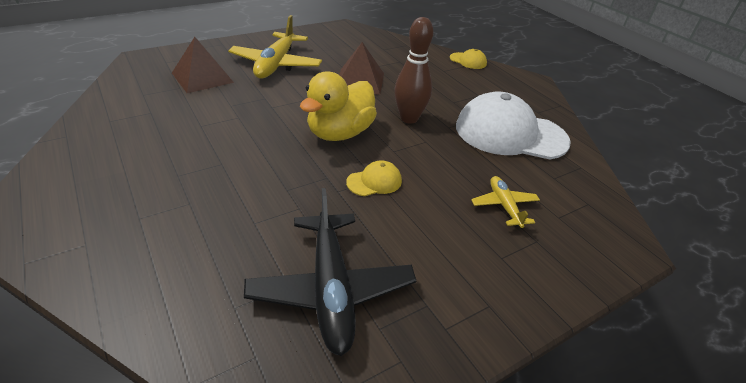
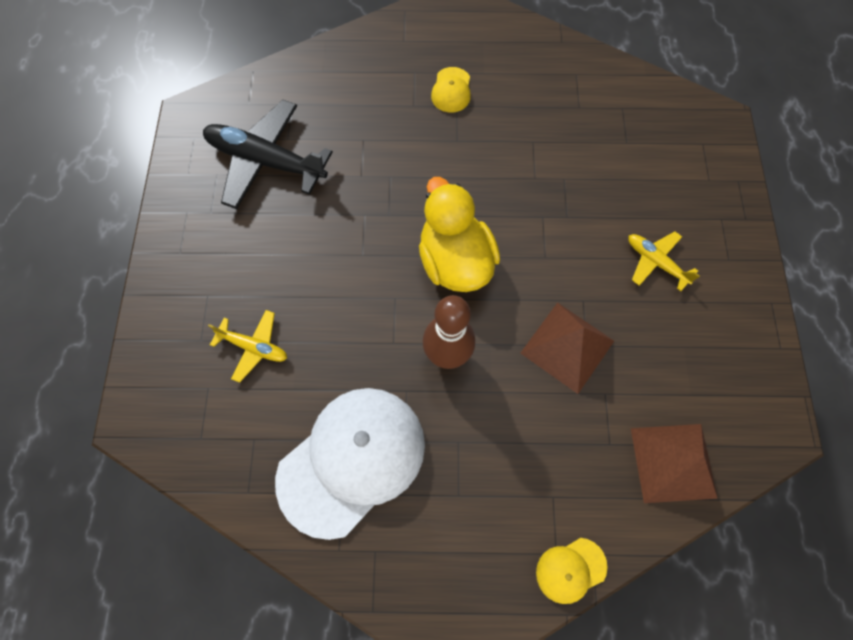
camera: 125 degrees right, 30 degrees up
brown pyramid [172,37,234,93] -> brown pyramid moved to [631,424,718,503]
yellow plane [228,15,322,78] -> yellow plane [628,231,700,291], size x0.53
yellow cap [346,161,402,196] -> yellow cap moved to [431,67,471,113]

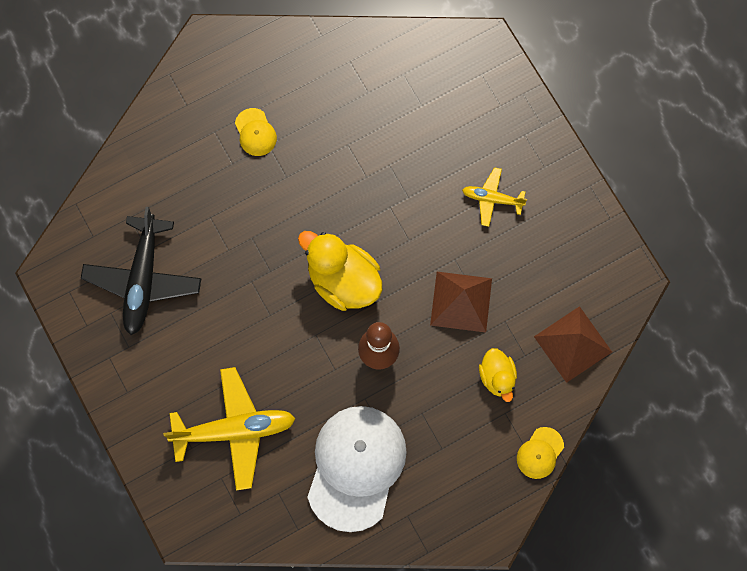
camera: 30 degrees left, 5 degrees up
black plane [203,100,333,209] -> black plane turned 75 degrees counterclockwise [81,207,201,335]
yellow plane [208,310,287,383] -> yellow plane [163,367,296,491], size x1.90
none -> yellow duck [479,348,517,402]

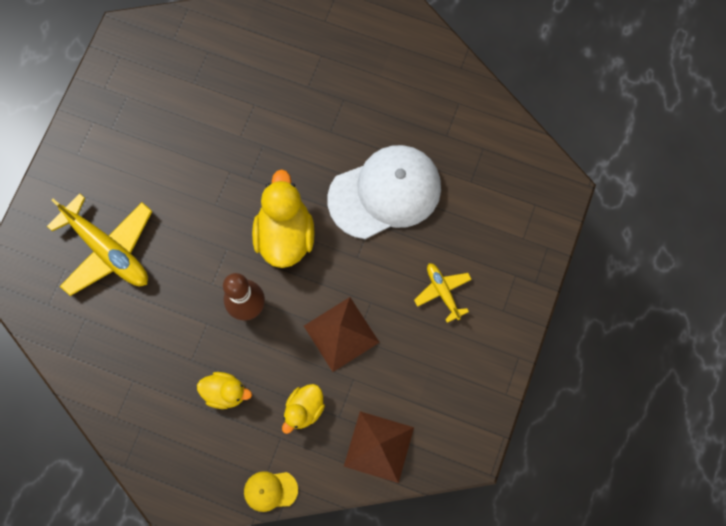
camera: 50 degrees right, 0 degrees up
black plane [81,207,201,335] -> none
yellow cap [235,108,277,156] -> none
white cap [308,406,407,532] -> white cap moved to [327,145,441,239]
none -> yellow duck [197,372,252,409]

